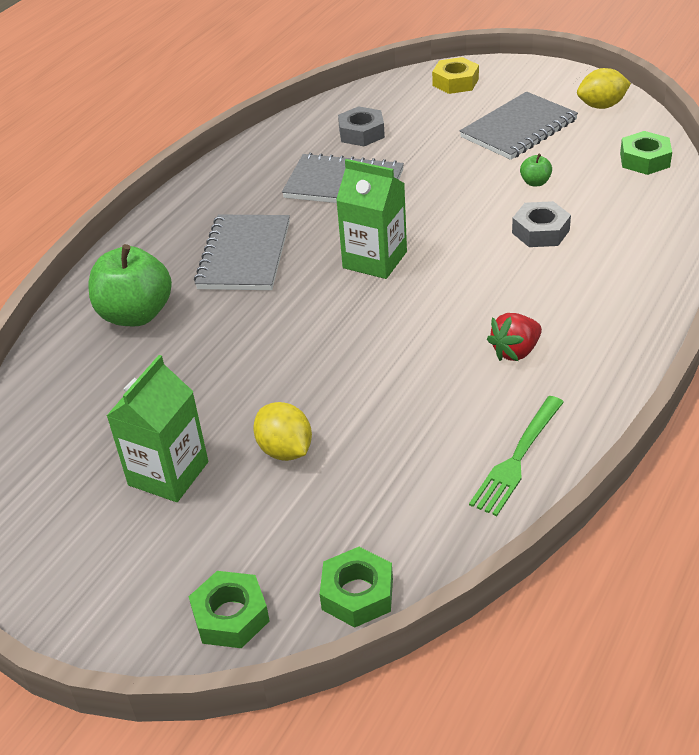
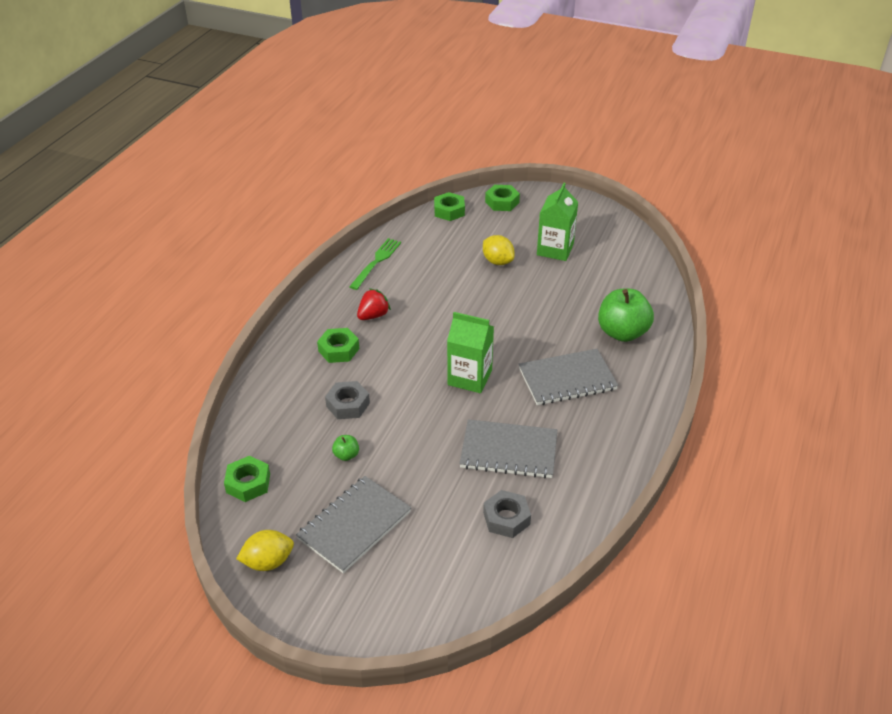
camera: 170 degrees right, 0 degrees up
grey notebook [194,215,290,290] -> grey notebook turned 75 degrees clockwise [519,349,618,405]
yellow nut [432,57,479,94] -> none
none -> green nut [317,328,359,363]

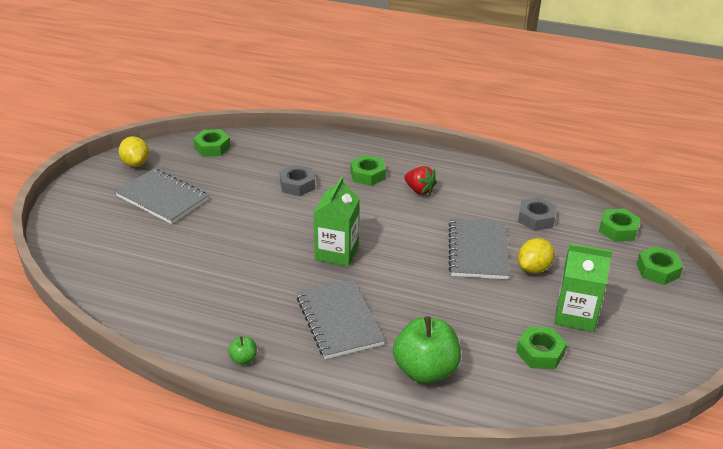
camera: 85 degrees right, 5 degrees down
green apple [332,435,359,461] -> green apple moved to [228,336,257,365]
green fork [349,238,401,290] -> none
grey notebook [459,419,557,478] -> grey notebook moved to [448,219,510,279]
grey nut [483,490,531,538] -> grey nut moved to [518,197,556,231]
none -> green nut [516,327,567,369]

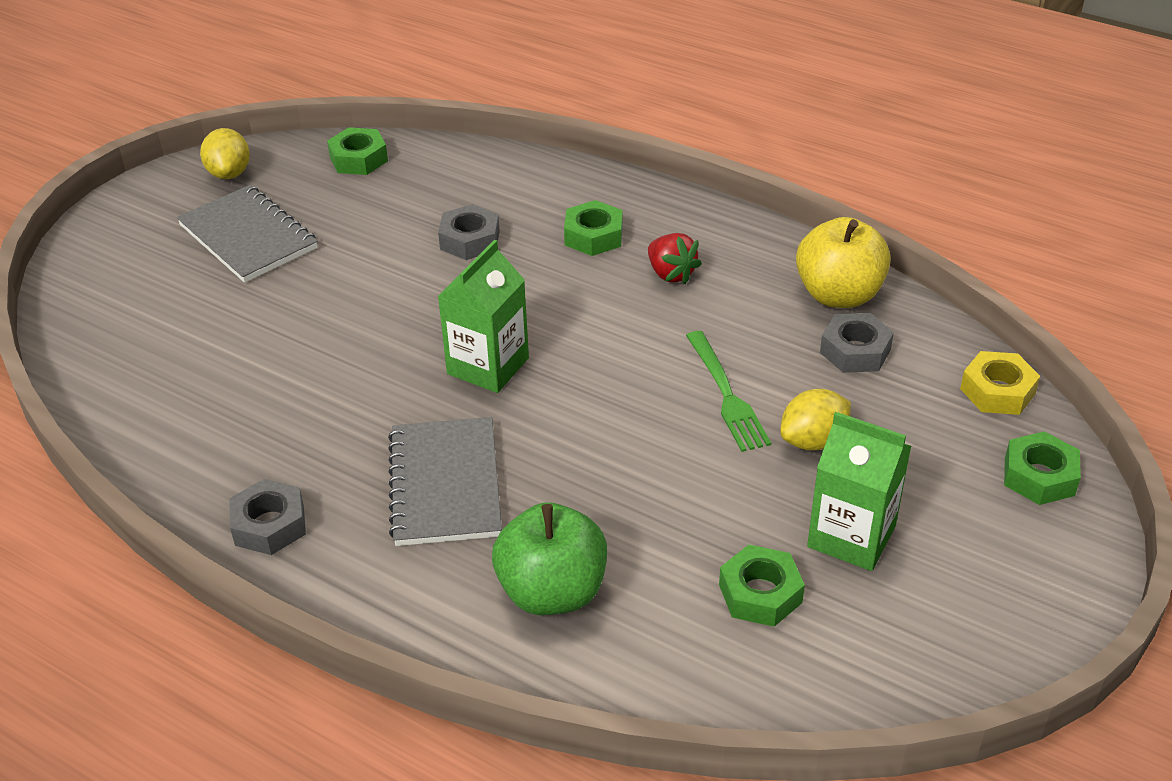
camera: 15 degrees right, 5 degrees up
green apple [228,336,257,365] -> grey nut [229,479,306,555]
grey notebook [448,219,510,279] -> green fork [686,331,771,452]
green nut [599,209,641,242] -> yellow nut [960,351,1040,415]
none -> yellow apple [796,217,891,308]

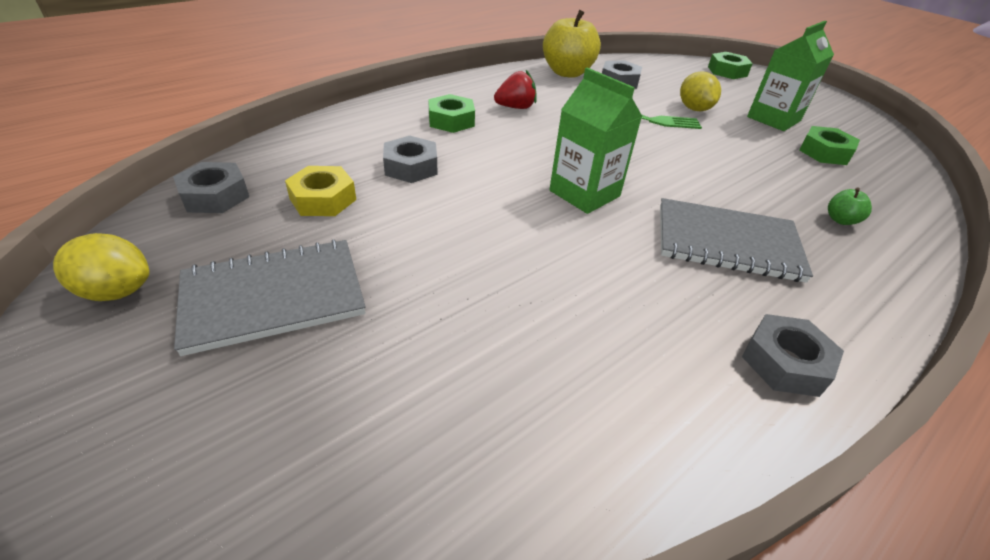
camera: 75 degrees left, 0 degrees up
green nut [327,127,388,175] -> grey nut [173,162,249,213]
green apple [492,503,607,615] -> green apple [828,188,872,225], size x0.43
yellow nut [960,351,1040,415] -> yellow nut moved to [285,166,356,216]

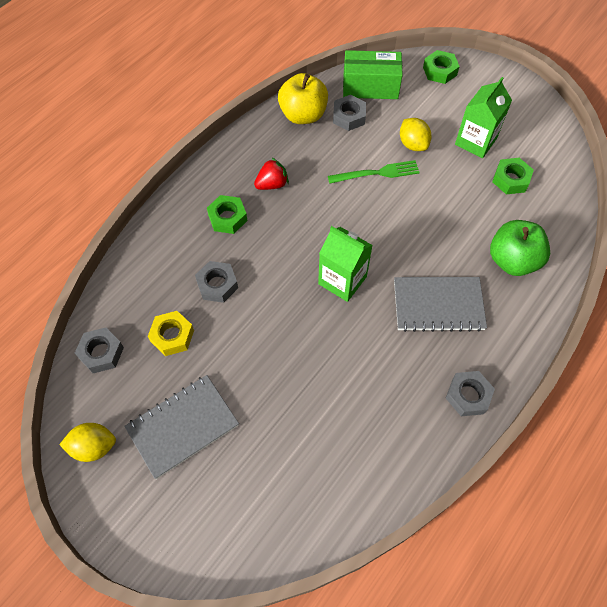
camera: 10 degrees left, 20 degrees up
green apple [828,188,872,225] -> green apple [490,220,550,276], size x2.30
none -> green box [343,50,403,99]

